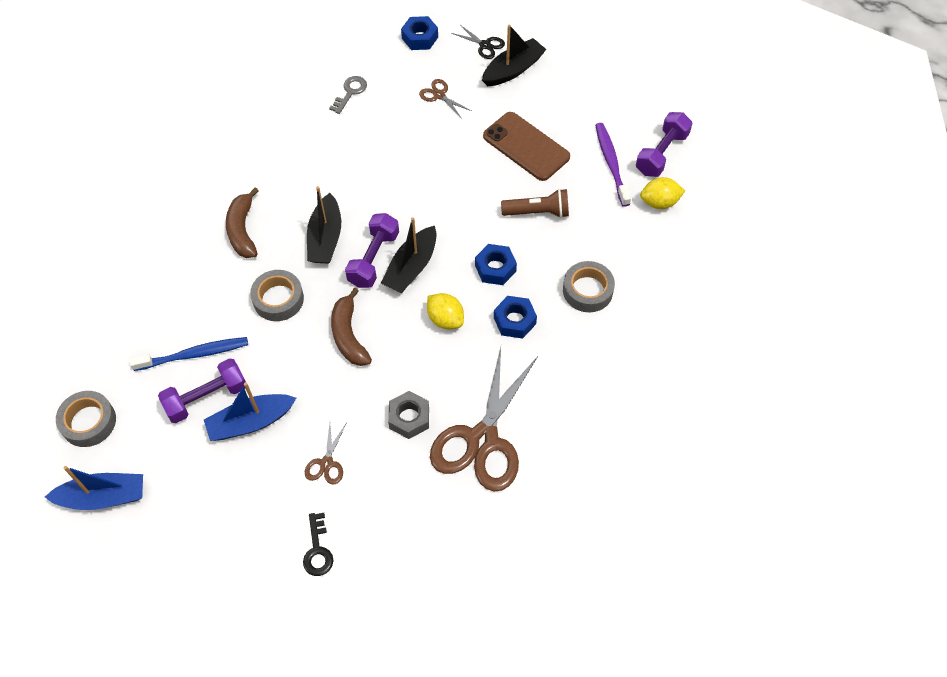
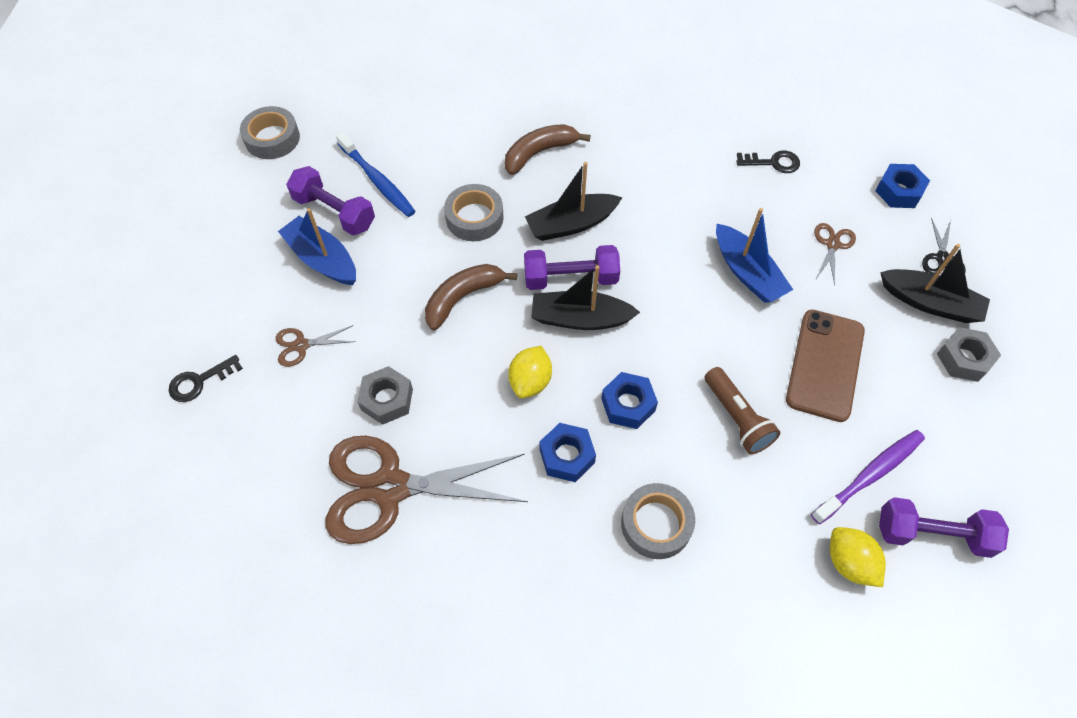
camera: 65 degrees right, 0 degrees up
blue boat [45,466,143,510] -> blue boat moved to [716,208,793,303]
grey key [329,76,367,114] -> black key [736,151,800,173]
none -> grey nut [937,327,1001,382]

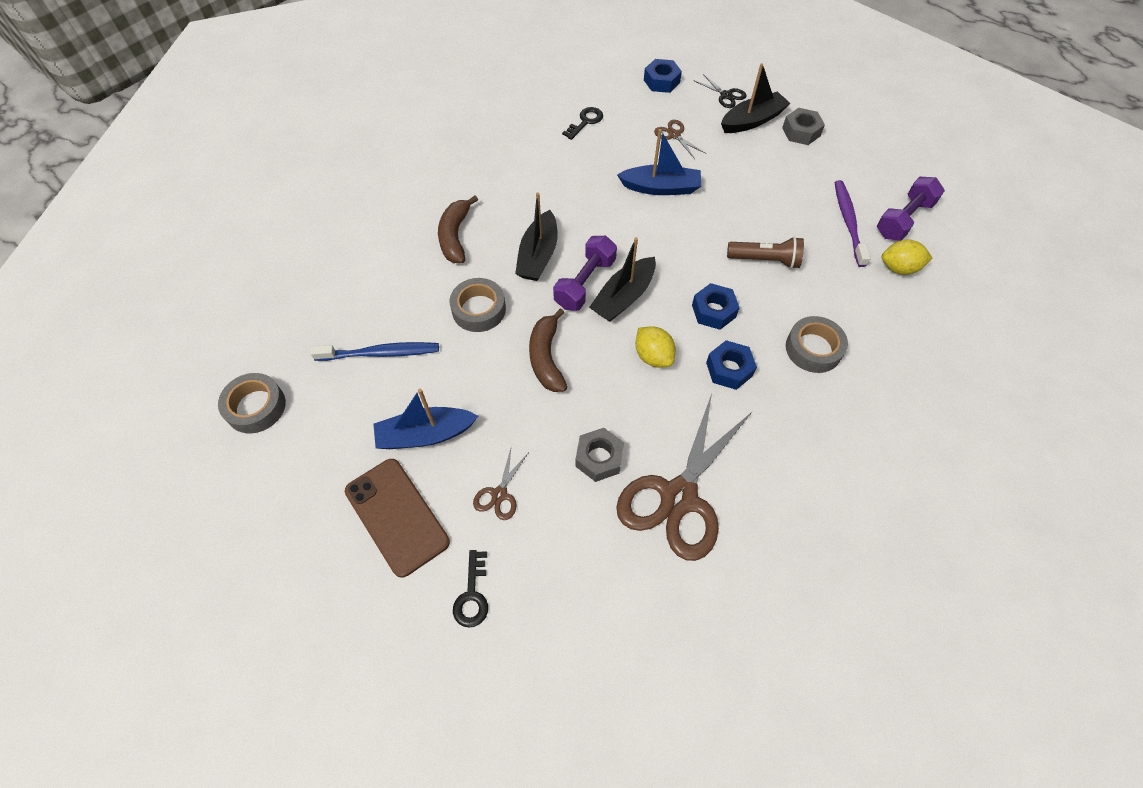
camera: 55 degrees left, 0 degrees up
purple dumbbell [286,166,375,235] -> none
brown phone [786,310,865,422] -> brown phone moved to [345,459,450,578]

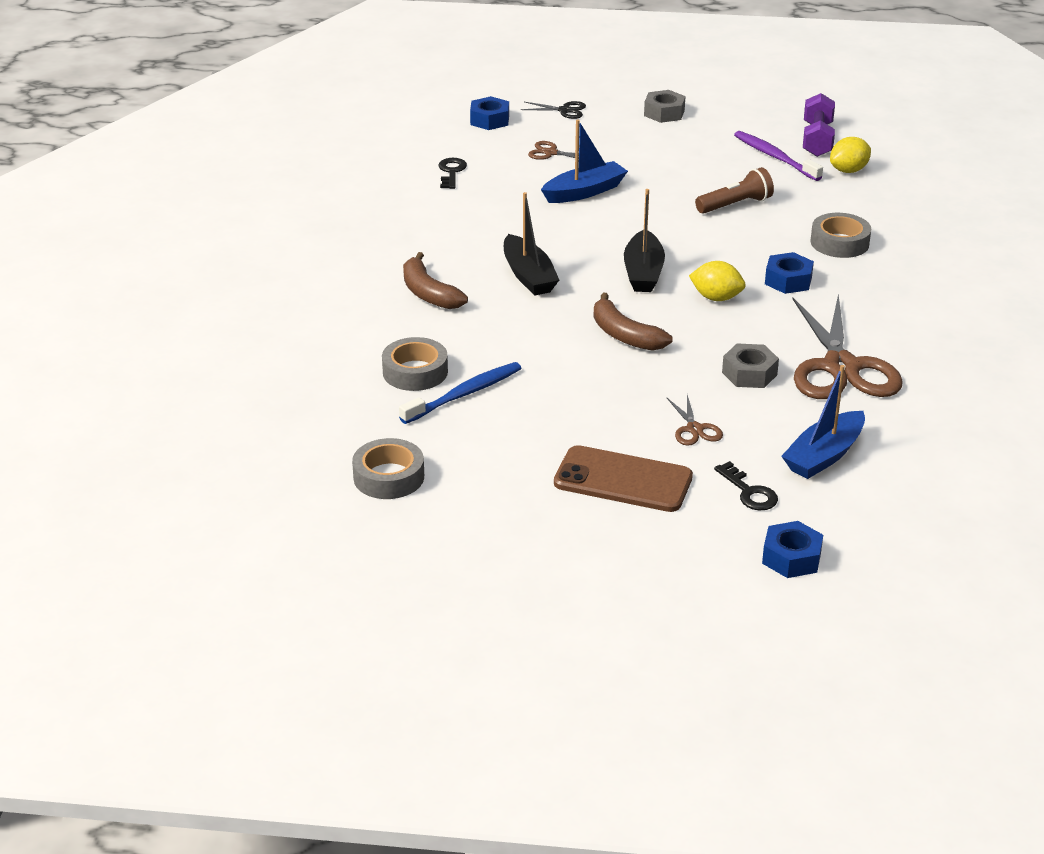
camera: 35 degrees left, 25 degrees down
blue boat [373,389,478,449] -> blue boat moved to [781,365,865,479]
grey tape [450,278,506,332] -> grey tape moved to [382,337,448,391]
purple dumbbell [553,236,617,311] -> none
blue nut [692,283,740,330] -> blue nut moved to [762,521,823,578]
black boat [721,63,790,133] -> none

